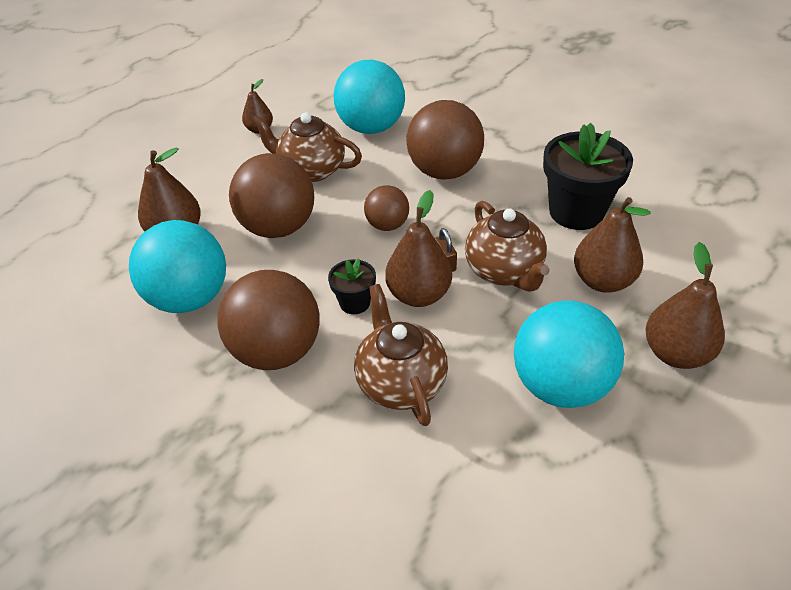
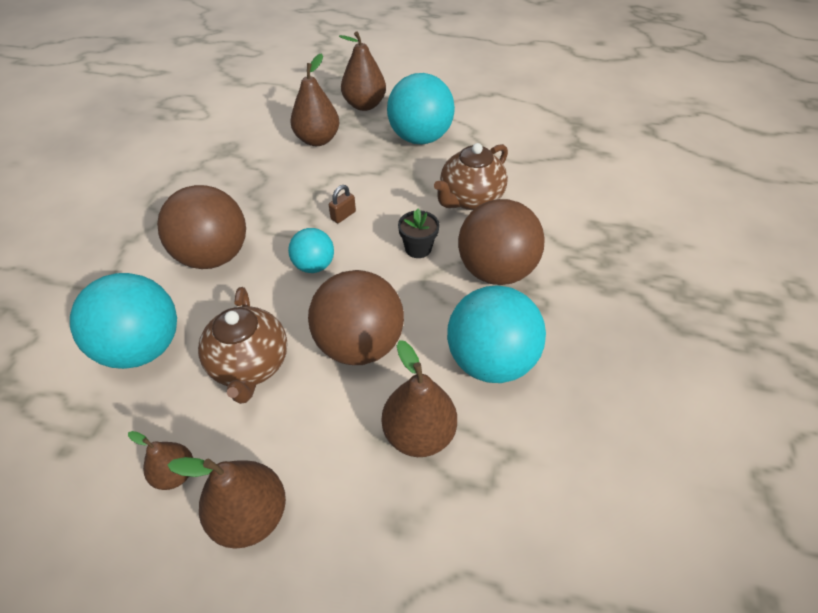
camera: 120 degrees left, 5 degrees up
brown ball [364,185,409,231] -> turquoise ball [288,228,334,273]
brown pear [385,190,452,307] -> brown pear moved to [167,457,286,549]
brown teapot [465,201,550,292] -> none
black flower pot [543,123,633,230] -> none

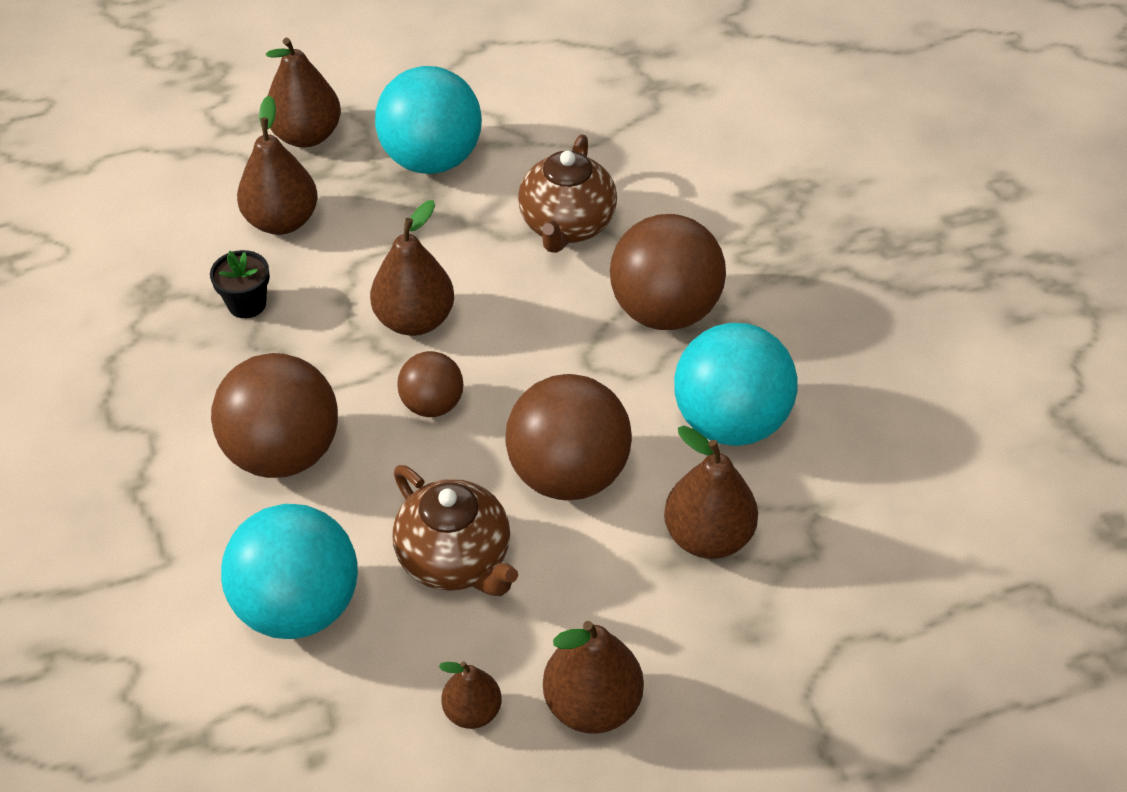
camera: 30 degrees left, 0 degrees up
turquoise ball [288,228,334,273] -> brown ball [397,351,463,417]
brown padlock [329,185,356,223] -> brown pear [370,200,454,336]
black flower pot [398,208,440,258] -> black flower pot moved to [210,250,270,318]

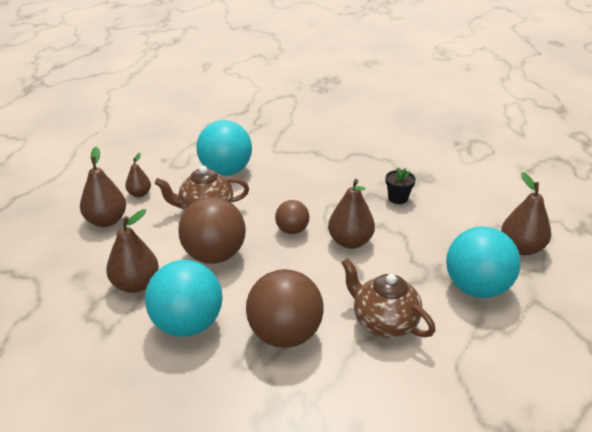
camera: 120 degrees right, 15 degrees down
brown ball [211,353,338,478] -> none
brown pear [237,96,318,235] -> none

